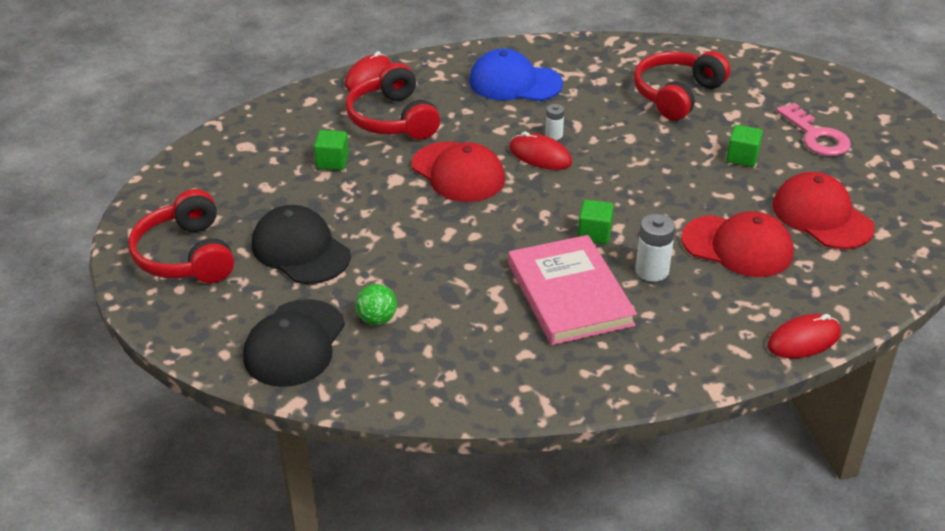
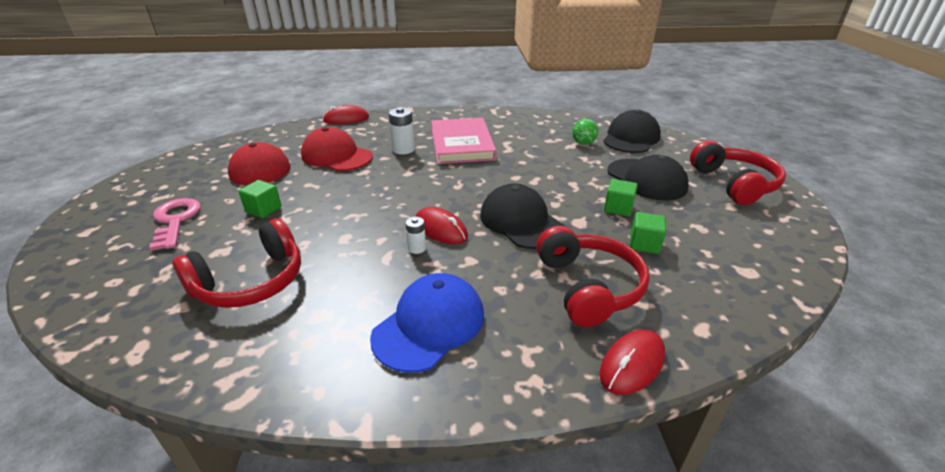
camera: 170 degrees left, 5 degrees down
red cap [412,142,505,202] -> black cap [480,183,565,249]
blue cap [469,48,563,101] -> blue cap turned 75 degrees counterclockwise [370,273,484,373]
green cube [578,200,614,244] -> green cube moved to [604,179,638,216]

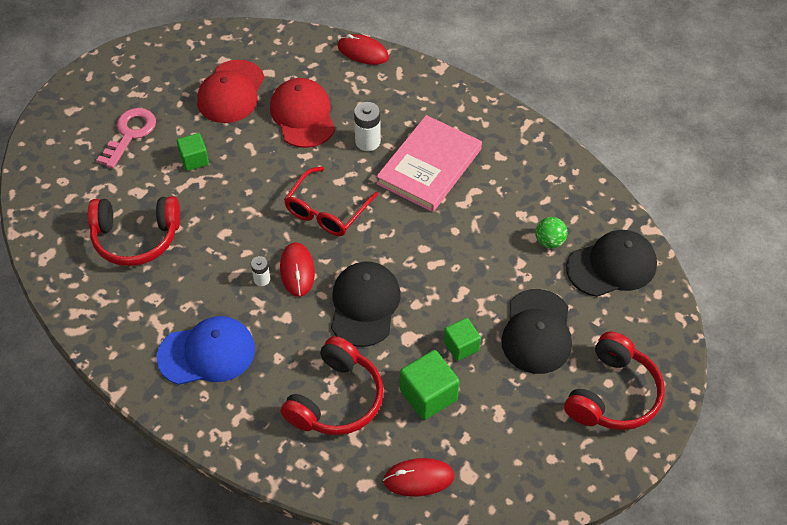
camera: 40 degrees right, 20 degrees up
red mouse [600,329,665,395] -> red mouse moved to [383,458,455,497]
green cube [630,212,666,254] -> green cube [400,350,459,420], size x1.55
none -> red glasses [284,167,378,236]

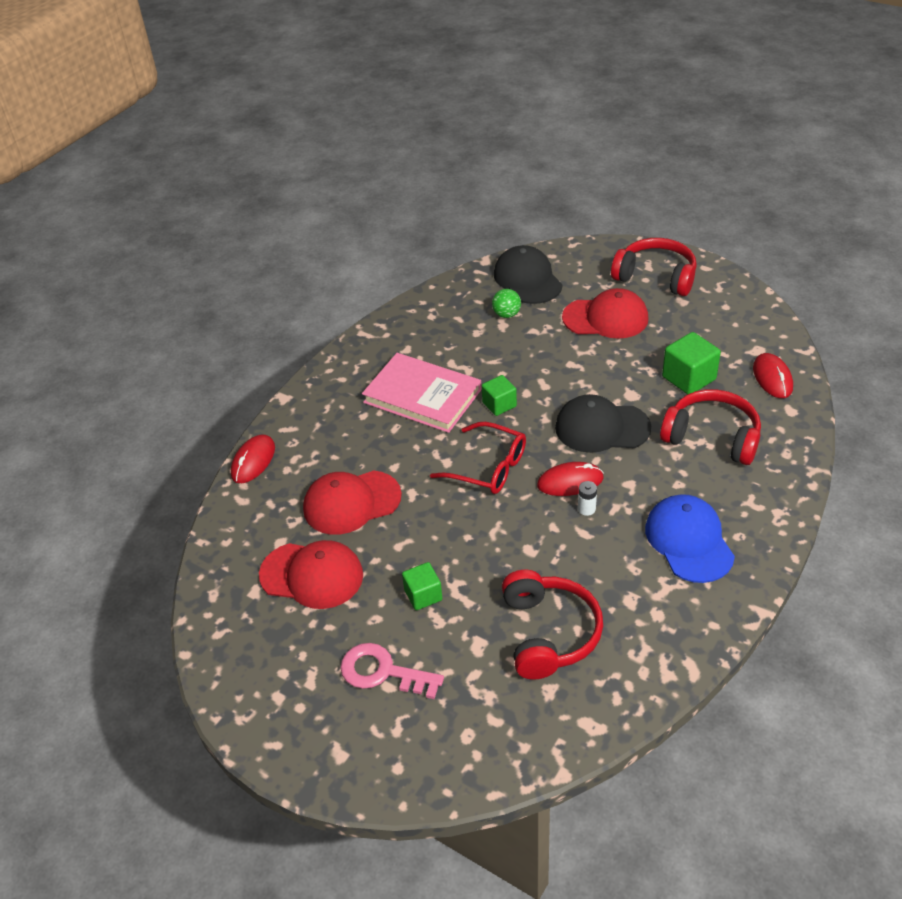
camera: 90 degrees left, 10 degrees down
white battery [354,102,381,151] -> none
green cube [444,318,481,361] -> green cube moved to [482,375,517,416]
black cap [501,289,572,374] -> red cap [562,288,649,339]

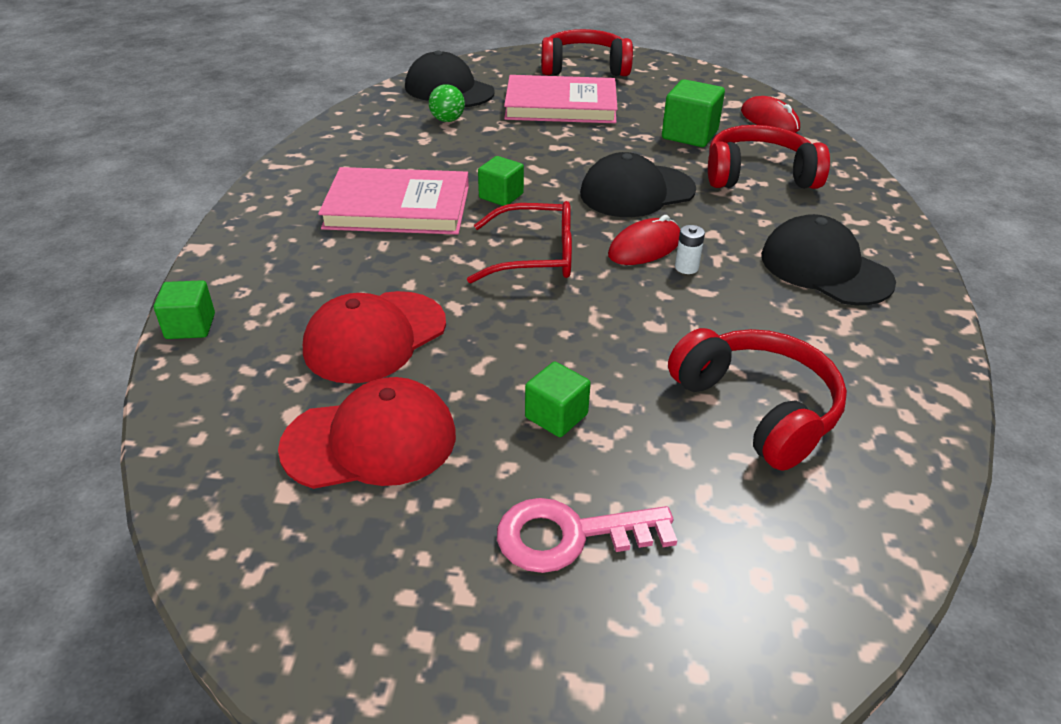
camera: 30 degrees left, 5 degrees down
red mouse [231,434,275,483] -> green cube [154,280,215,339]
red cap [562,288,649,339] -> pink book [504,75,618,123]
blue cap [645,494,735,583] -> black cap [761,214,896,305]

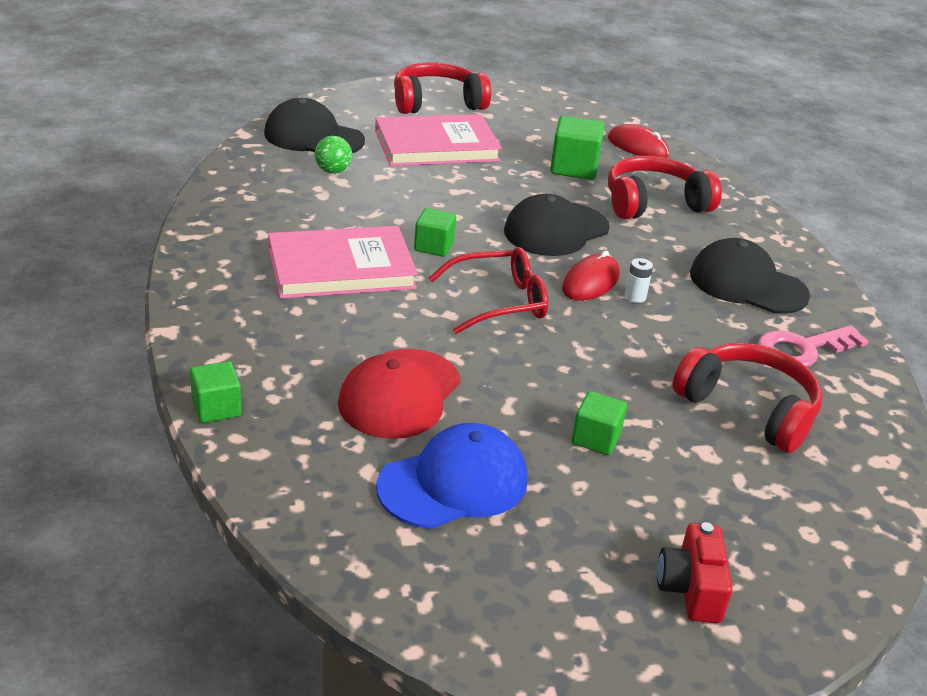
camera: 20 degrees left, 5 degrees down
red cap [278,377,456,489] -> blue cap [376,423,528,529]
pink key [497,498,677,573] -> pink key moved to [757,325,869,367]
none -> red camera [657,522,733,623]

